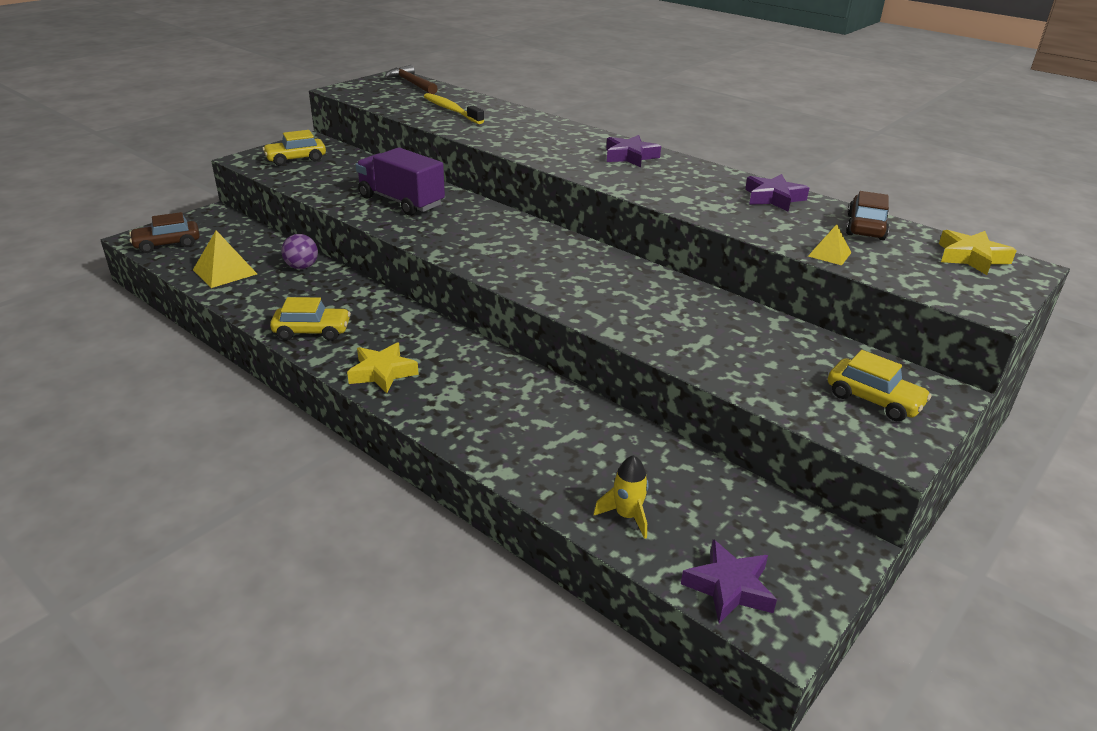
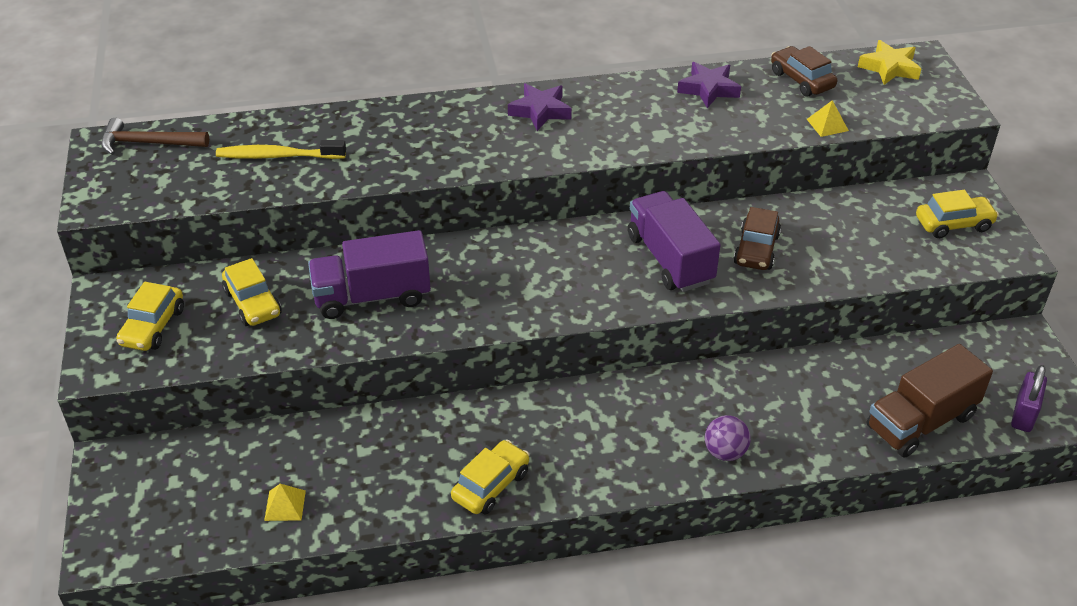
camera: 50 degrees left, 10 degrees up
brown car [129,212,200,253] -> brown car moved to [734,207,781,270]
yellow pyramid [193,230,257,288] -> yellow pyramid [264,484,306,521], size x0.59
purple ball [281,234,318,269] -> purple ball moved to [705,415,751,461]
yellow star [347,343,419,393] -> none
yellow rocket [593,455,649,539] -> brown truck [867,344,993,457]
purple star [681,539,777,624] -> purple padlock [1011,365,1047,432]
none -> yellow car [222,258,282,326]
none -> purple truck [628,191,721,292]

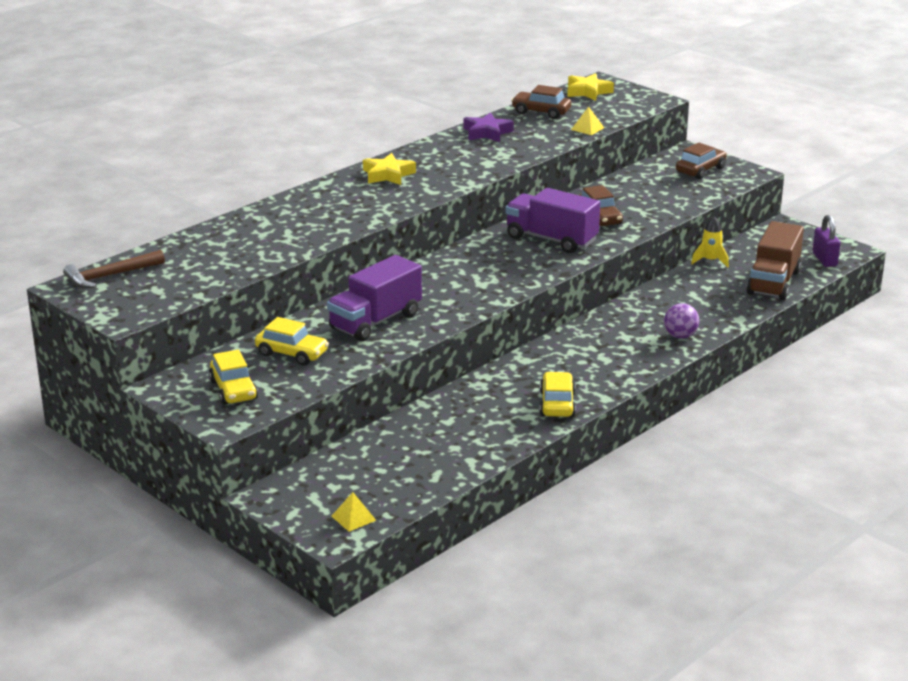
camera: 35 degrees left, 15 degrees down
yellow toothbrush [216,140,346,159] -> none
yellow pyramid [264,484,306,521] -> yellow pyramid moved to [331,492,376,532]
purple star [508,83,572,131] -> yellow star [363,153,416,185]
yellow car [916,190,999,238] -> brown car [676,143,727,179]
none -> yellow rocket [691,216,729,268]

